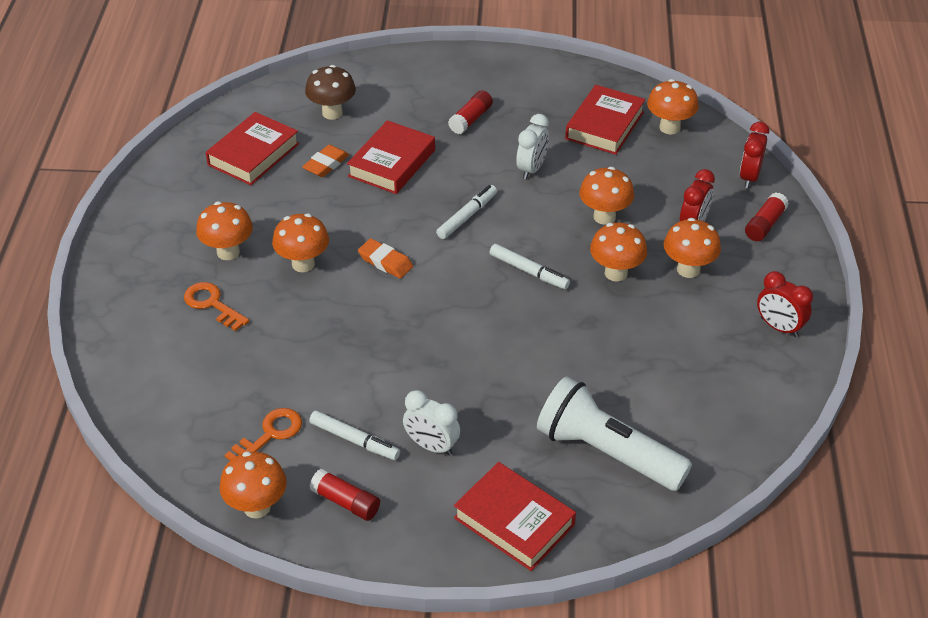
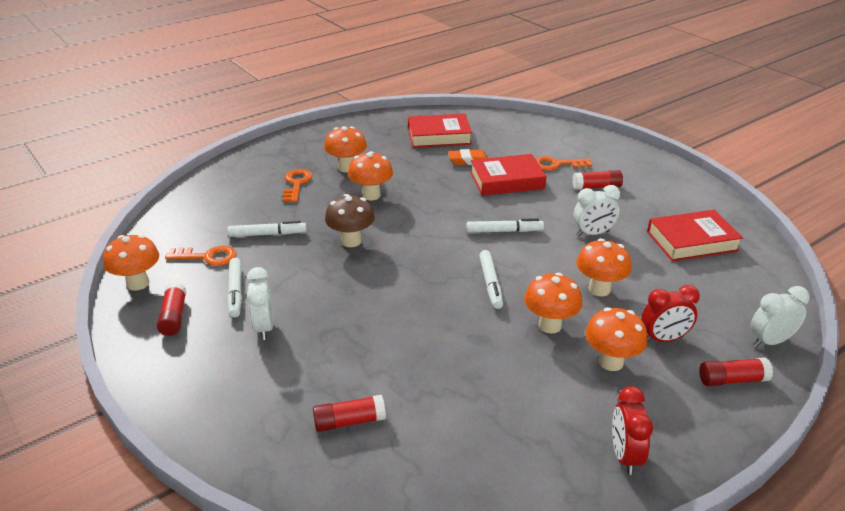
camera: 50 degrees right, 10 degrees down
brown mushroom [305,65,356,120] -> brown mushroom moved to [325,194,375,247]
orange eraser [358,238,413,279] -> none
red book [454,462,576,571] -> none
white flashlight [537,377,692,491] -> red glue stick [313,395,386,432]
orange mushroom [647,79,699,134] -> none
red clock [740,122,769,188] -> white clock [751,286,810,347]
none -> white marker [227,220,307,237]
none -> orange key [536,156,592,171]

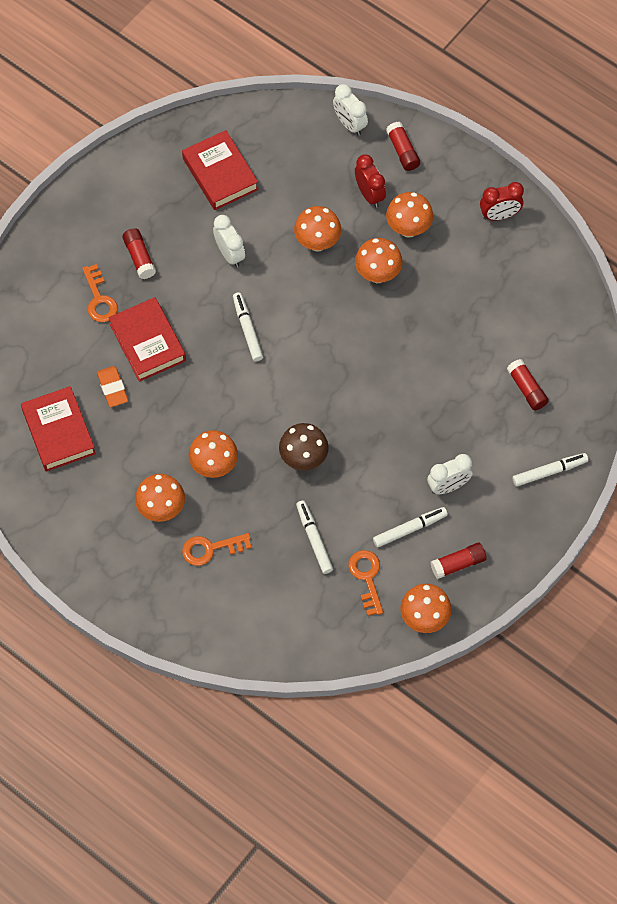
camera: 105 degrees left, 30 degrees up
white marker [479,250,503,309] -> white marker moved to [513,453,588,487]

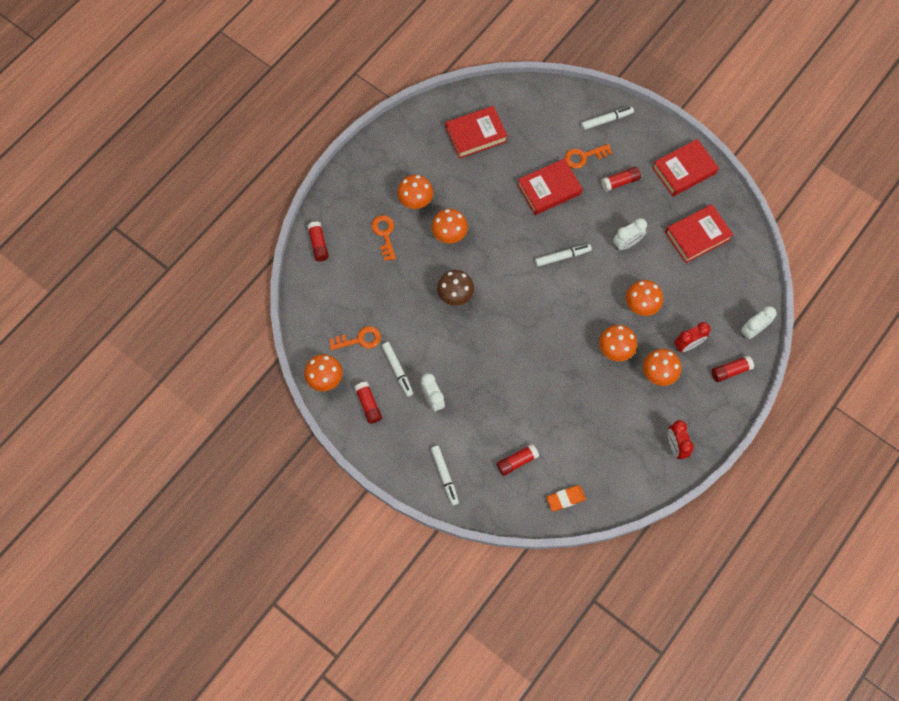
camera: 90 degrees right, 5 degrees up
orange eraser [97,366,128,407] -> orange eraser moved to [546,485,586,511]
white marker [296,500,333,574] -> white marker moved to [581,107,634,130]
none -> red glue stick [307,221,329,261]
none -> red book [652,139,719,197]

